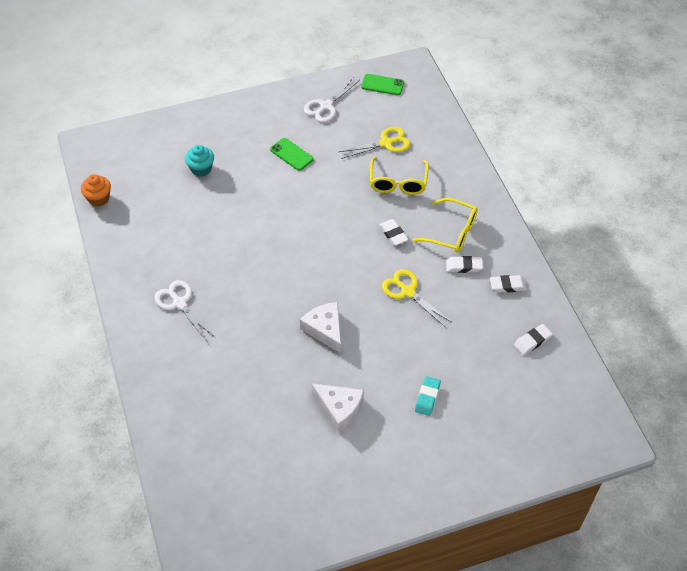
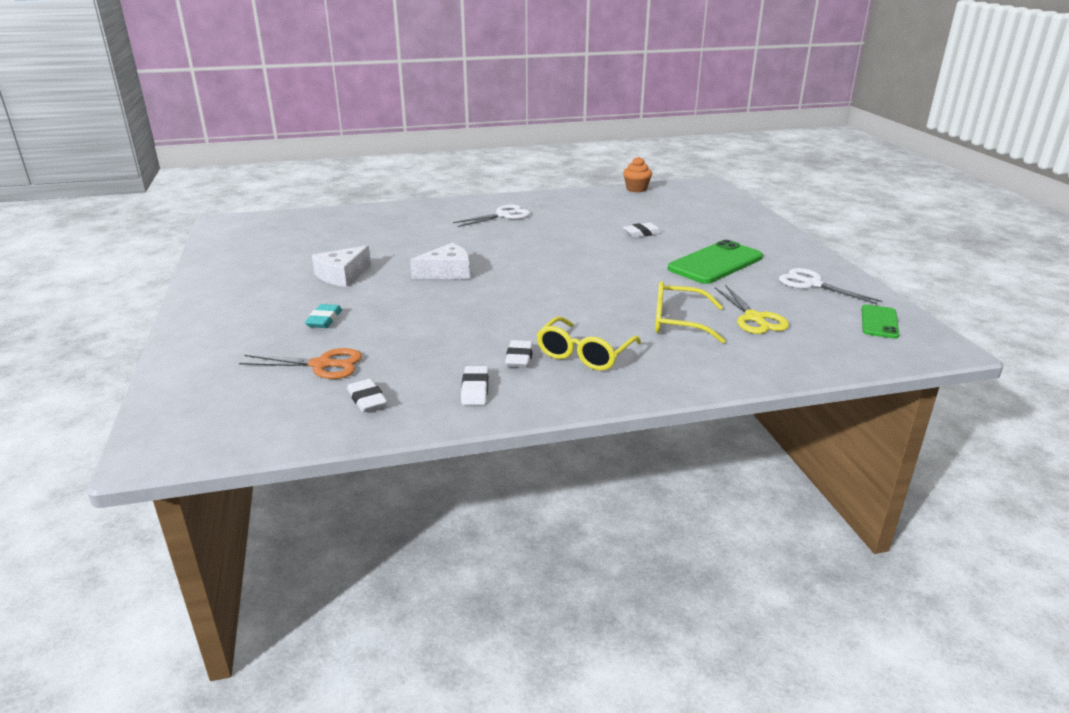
camera: 95 degrees right, 25 degrees down
turquoise cupcake [185,145,214,177] -> none
green phone [270,138,314,171] -> green phone [668,240,763,284], size x1.82
white eraser [379,219,408,246] -> white eraser moved to [623,223,662,238]
yellow scissors [382,269,452,327] -> none
turquoise eraser [415,376,441,416] -> turquoise eraser turned 75 degrees clockwise [305,304,342,328]
none -> orange scissors [239,348,362,379]

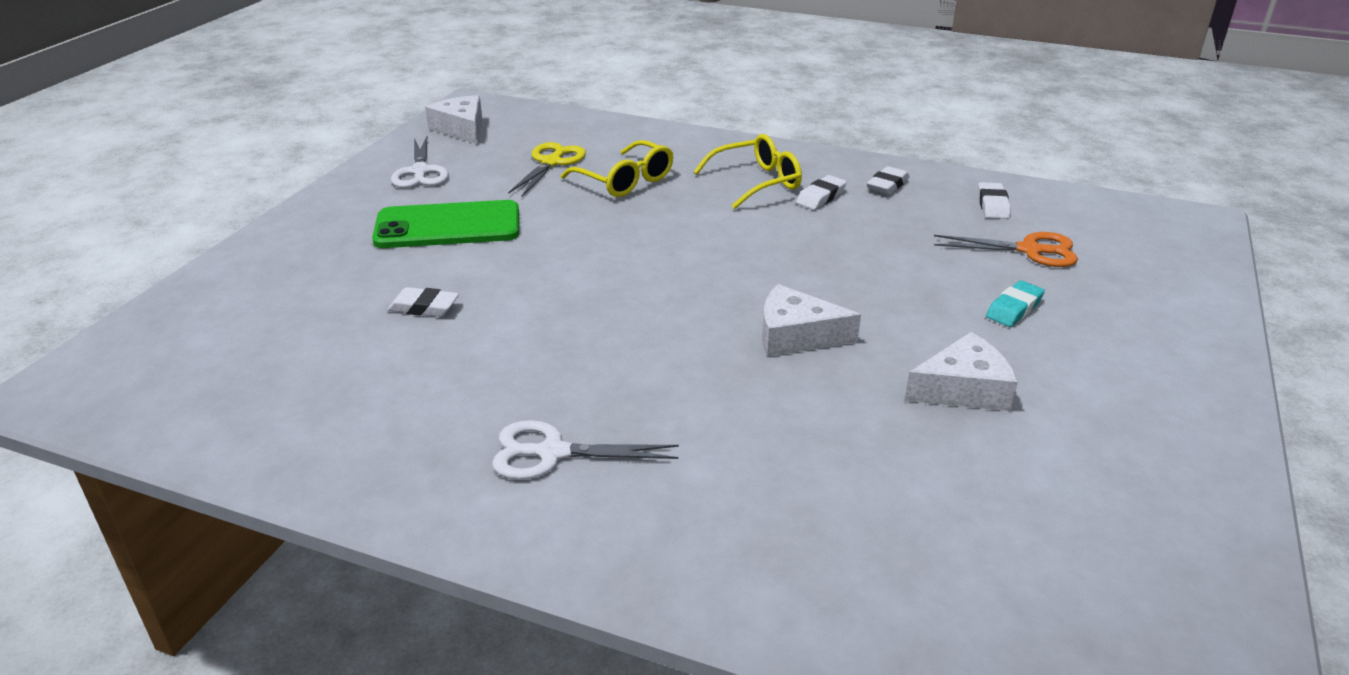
camera: 145 degrees left, 5 degrees up
orange scissors [239,348,362,379] -> orange scissors turned 150 degrees clockwise [934,232,1078,267]
orange cupcake [623,157,652,192] -> none
green phone [862,305,899,339] -> white cheese [425,95,482,144]

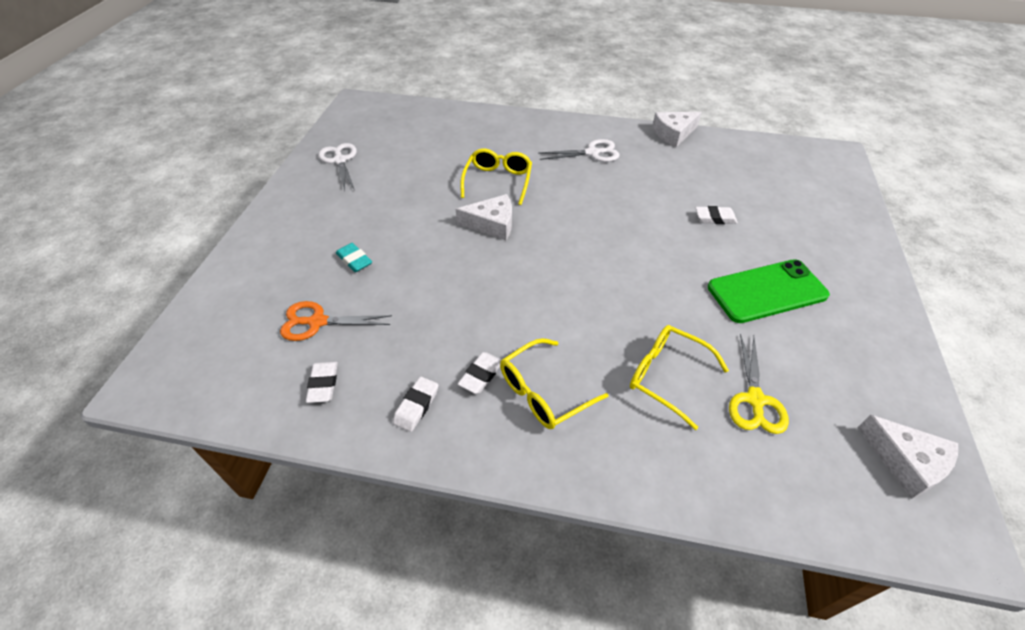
camera: 170 degrees right, 15 degrees up
white scissors [391,136,449,188] -> white scissors moved to [319,143,357,191]
white cheese [904,332,1018,411] -> white cheese moved to [652,112,702,147]
turquoise eraser [986,281,1045,327] -> turquoise eraser turned 75 degrees counterclockwise [336,243,372,272]
none -> yellow glasses [460,148,532,205]

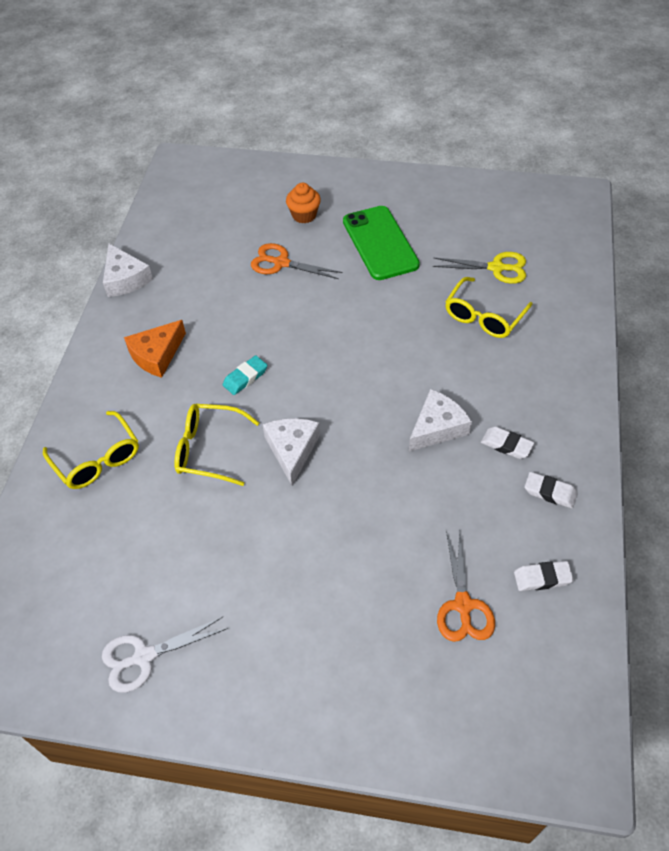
camera: 90 degrees left, 5 degrees up
turquoise eraser [336,243,372,272] -> turquoise eraser moved to [223,355,267,395]
yellow glasses [500,338,608,429] -> yellow glasses moved to [43,411,139,489]
white scissors [538,139,620,162] -> orange cheese [124,320,186,378]
white eraser [696,206,738,224] -> orange scissors [251,243,342,279]
white cheese [858,415,958,499] -> white cheese moved to [409,389,472,451]
none -> orange cupcake [286,183,321,223]

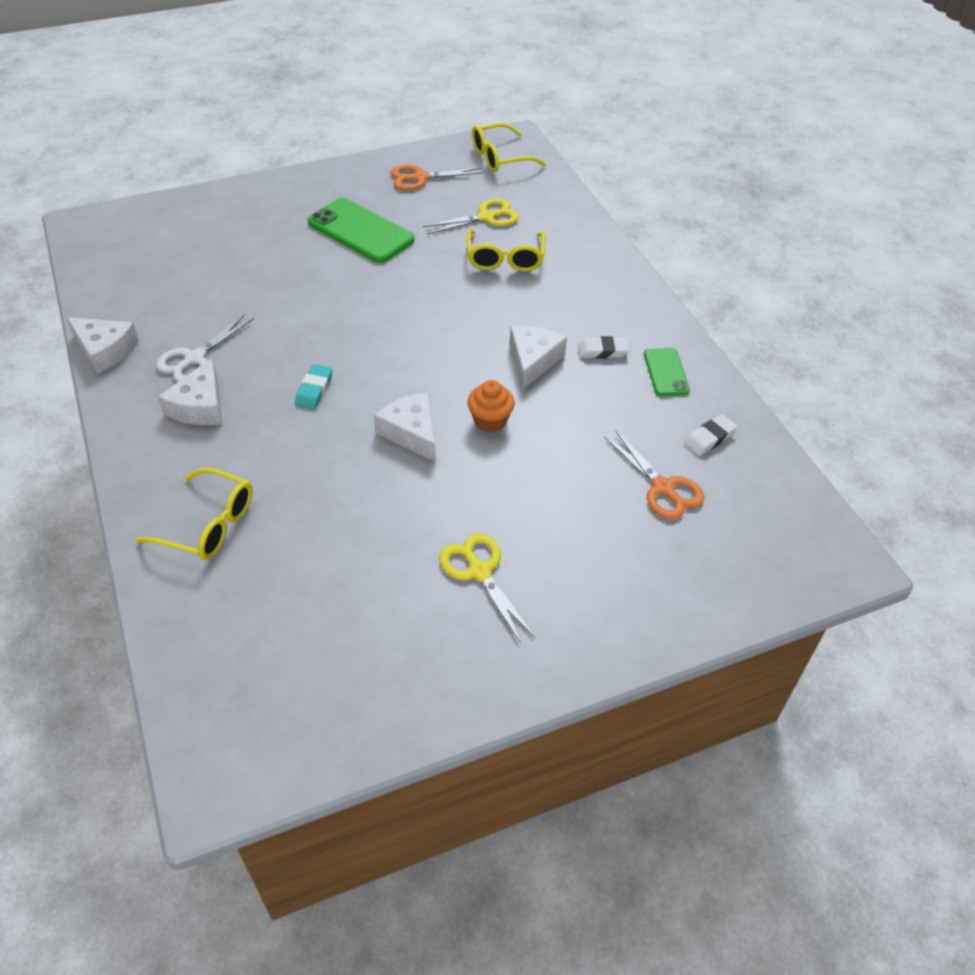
camera: 35 degrees left, 5 degrees down
white scissors [102,617,228,692] -> white scissors moved to [156,314,254,382]
orange cheese [124,320,186,378] -> white cheese [158,358,222,425]
yellow glasses [174,404,259,486] -> yellow glasses moved to [472,123,547,172]
orange scissors [251,243,342,279] -> orange scissors moved to [391,165,484,191]
orange cupcake [286,183,321,223] -> orange cupcake moved to [467,380,515,432]
white eraser [525,472,578,508] -> green phone [644,348,690,396]
none -> yellow scissors [439,533,535,643]

